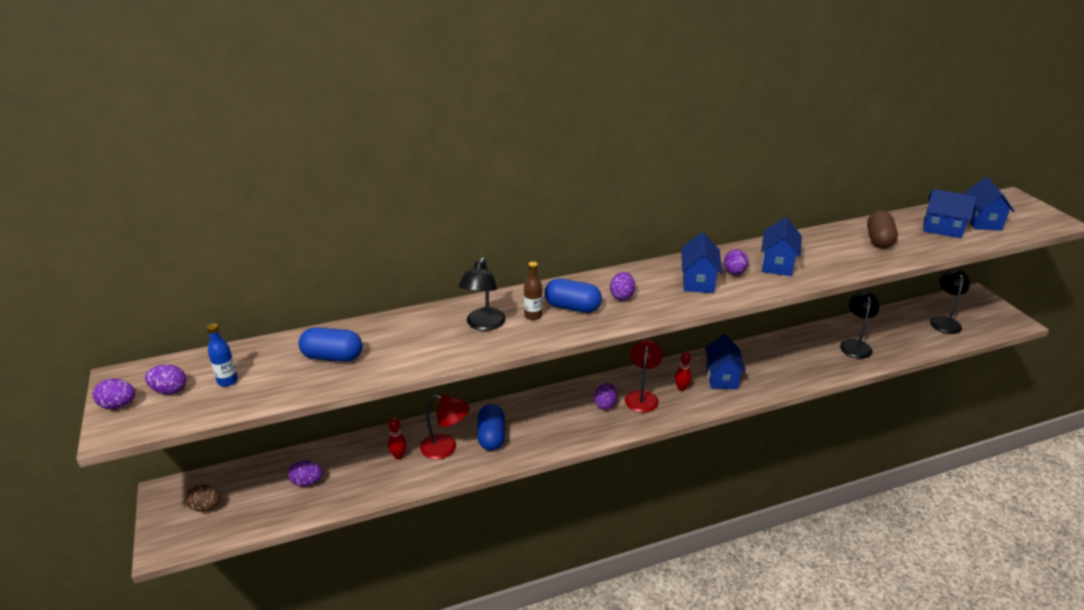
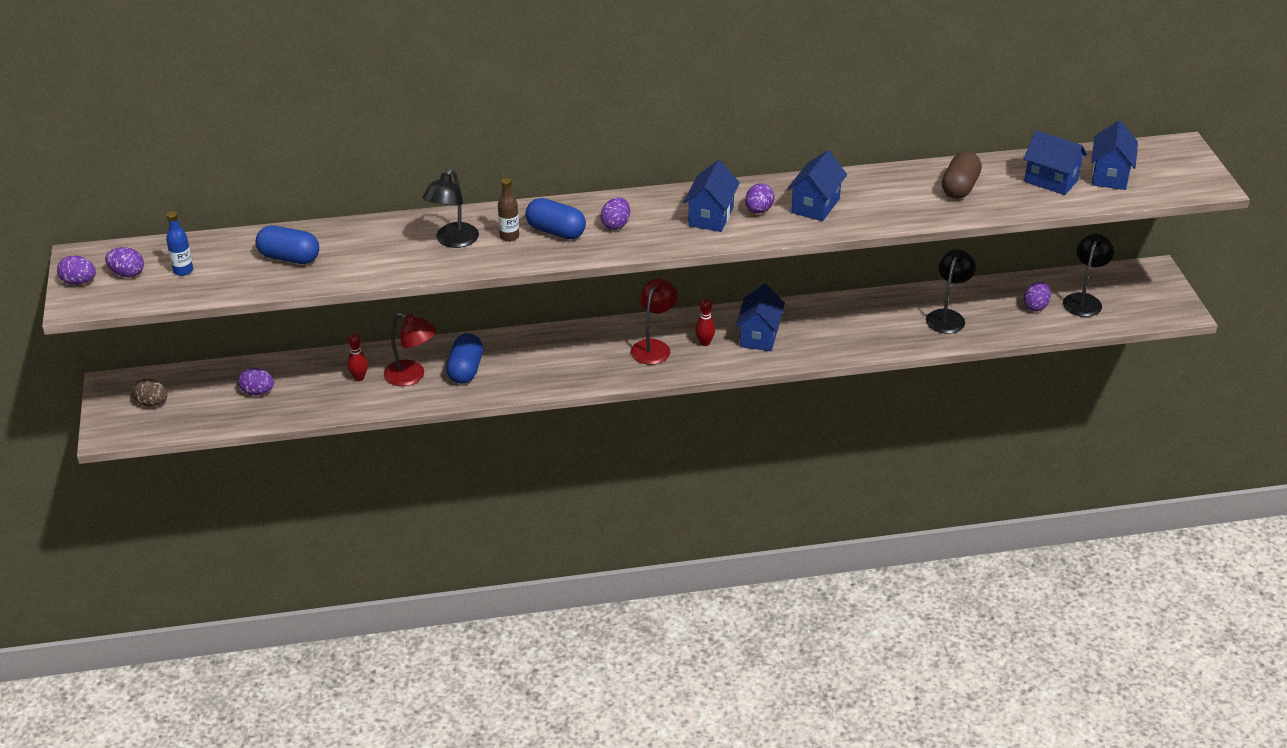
camera: 10 degrees right, 5 degrees up
purple egg [594,383,617,410] -> purple egg moved to [1023,282,1051,311]

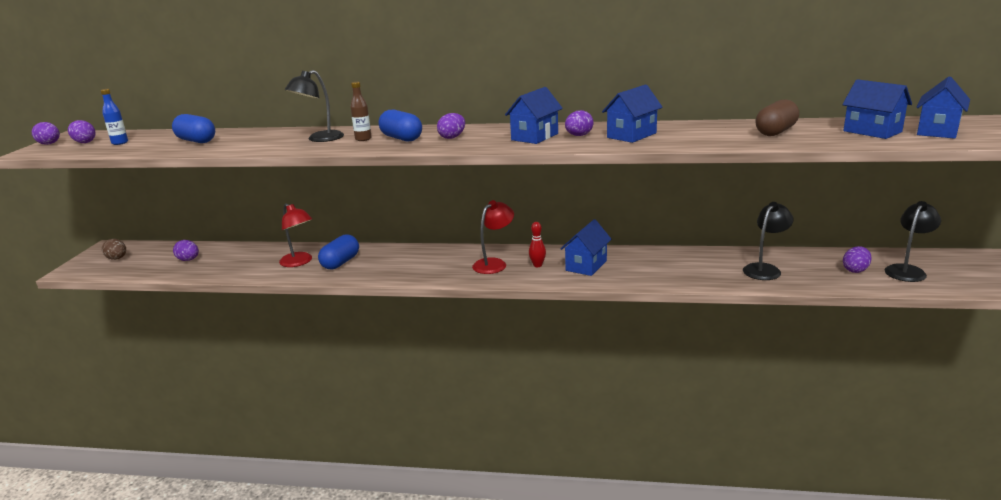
camera: 20 degrees right, 15 degrees down
red bowling pin [347,333,368,381] -> none

